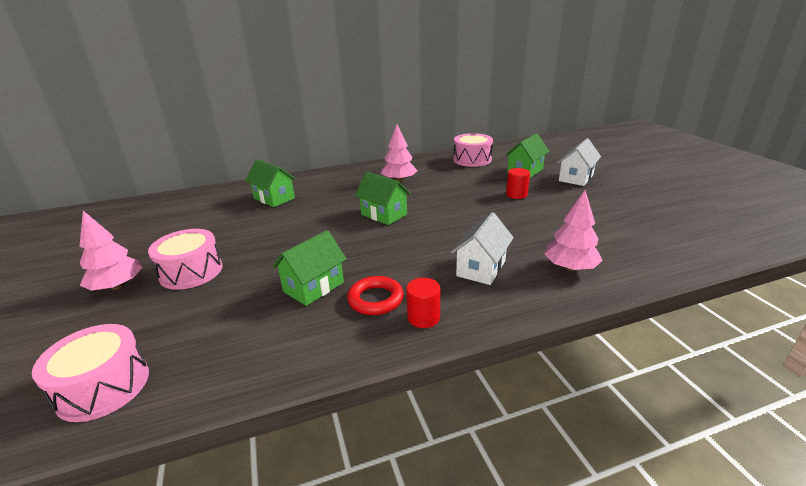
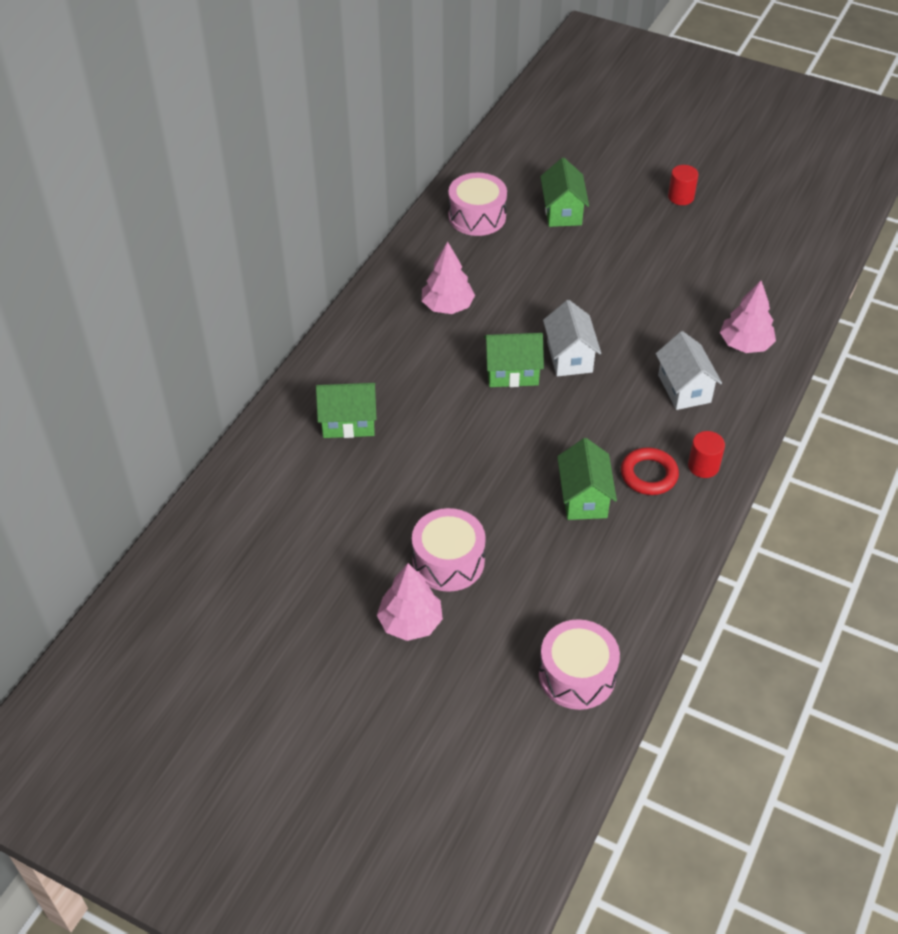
camera: 45 degrees left, 20 degrees up
red cylinder [506,168,530,199] -> red cylinder moved to [668,165,698,205]
white house [557,138,601,186] -> white house moved to [543,300,601,376]

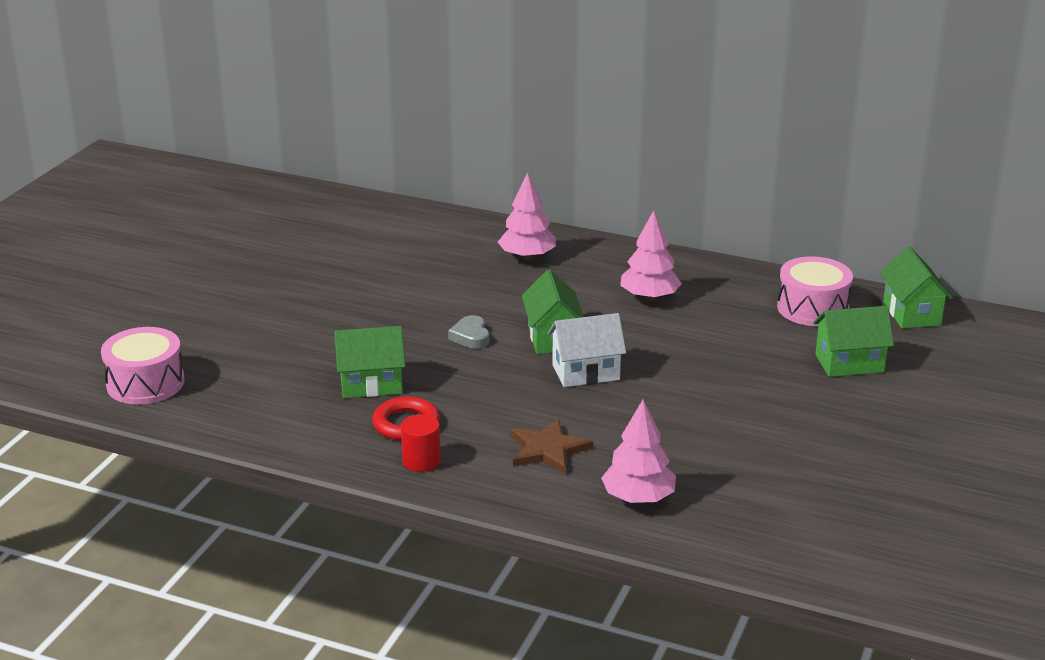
camera: 85 degrees right, 20 degrees down
green house [316,383,377,438] -> green house moved to [880,247,953,329]
pink tree [377,563,443,641] -> pink tree moved to [498,172,556,260]
pink drum [412,508,486,592] -> none
white house [656,331,722,410] -> brown star [510,418,593,475]
red cylinder [668,165,698,205] -> none
none -> grey heart [448,315,489,349]

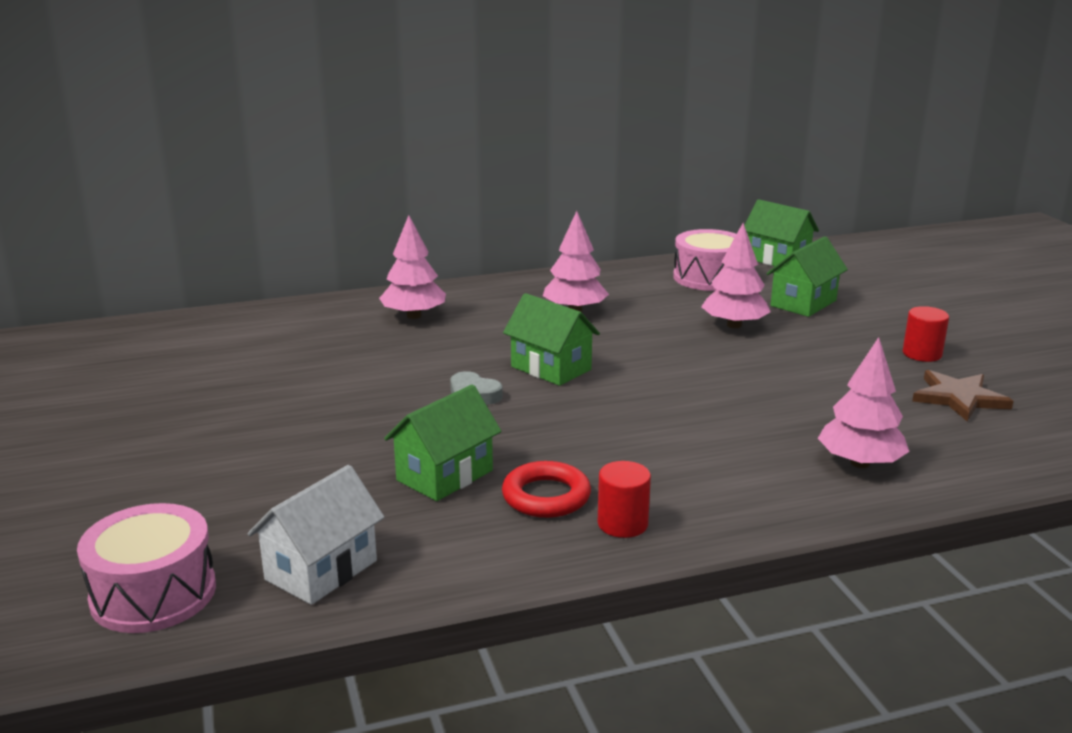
camera: 40 degrees left, 5 degrees down
brown star [510,418,593,475] -> brown star moved to [912,370,1013,421]
white house [548,313,626,387] -> white house moved to [248,465,385,605]
none -> pink tree [701,223,771,328]
none -> red cylinder [903,306,949,362]

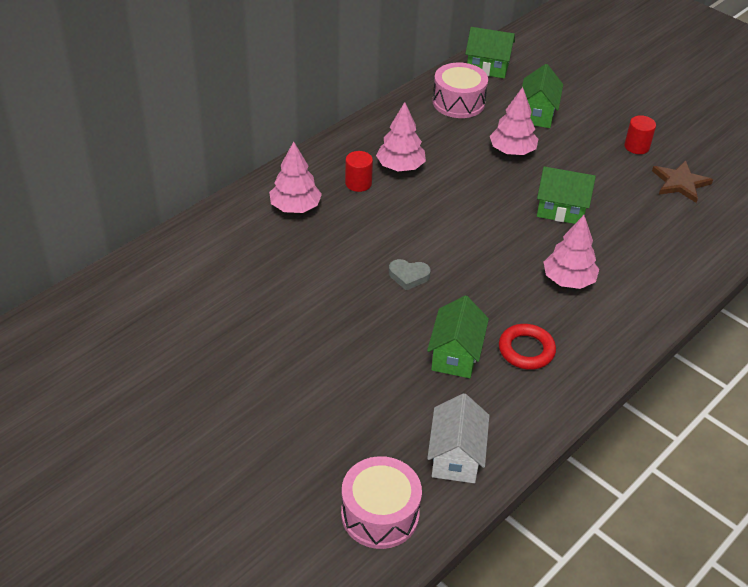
camera: 30 degrees left, 20 degrees up
green house [503,293,600,386] -> green house moved to [537,166,596,224]
red cylinder [598,461,651,538] -> red cylinder moved to [345,151,373,192]
pink tree [818,337,910,468] -> pink tree moved to [544,215,599,289]

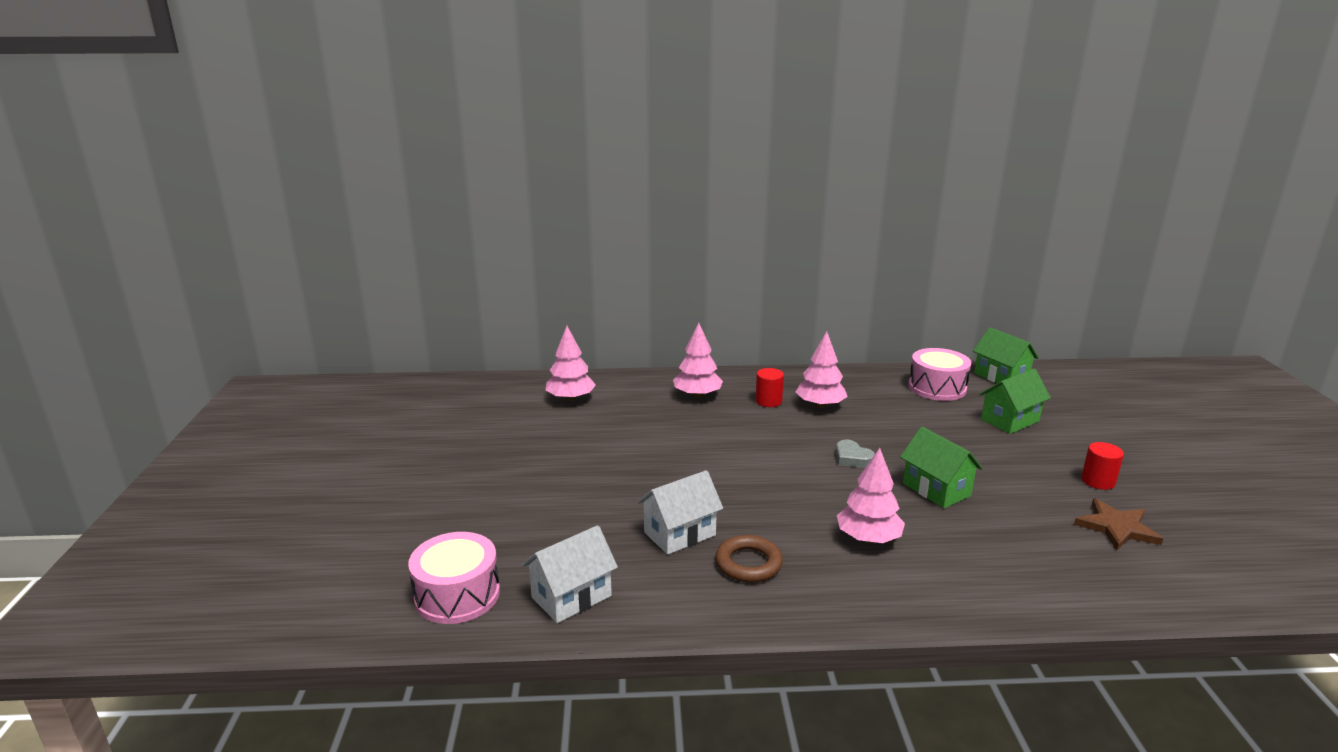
camera: 45 degrees right, 20 degrees down
grey heart [389,259,431,290] -> grey heart moved to [836,440,875,468]
green house [427,295,489,378] -> white house [638,470,723,555]
pink tree [490,87,538,155] -> pink tree moved to [546,326,596,401]
red ring [499,324,556,370] -> brown ring [715,535,783,583]

